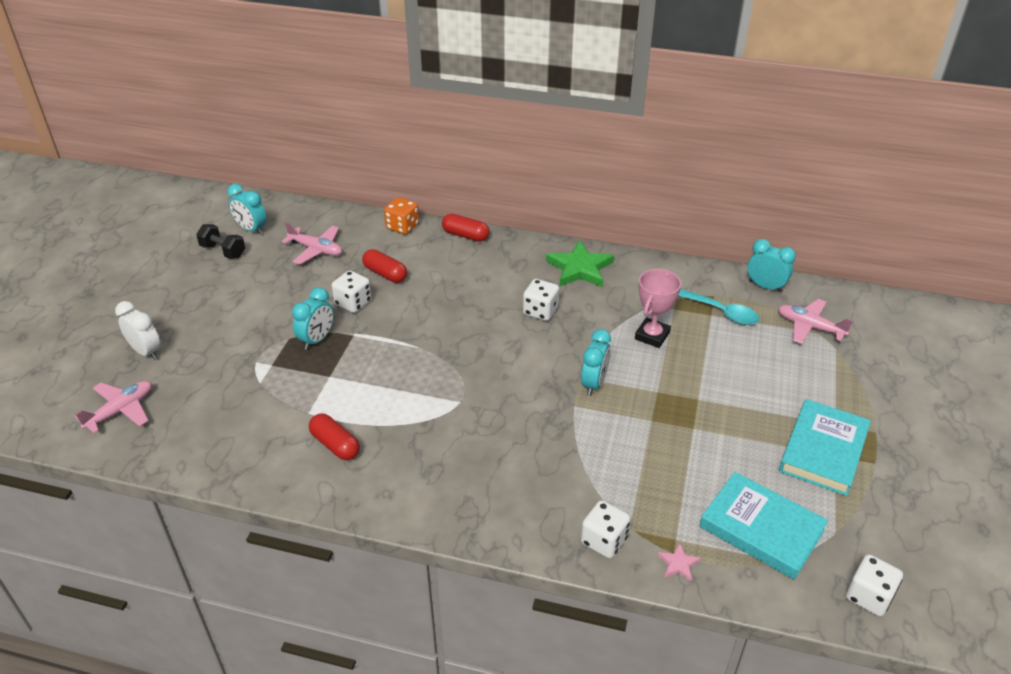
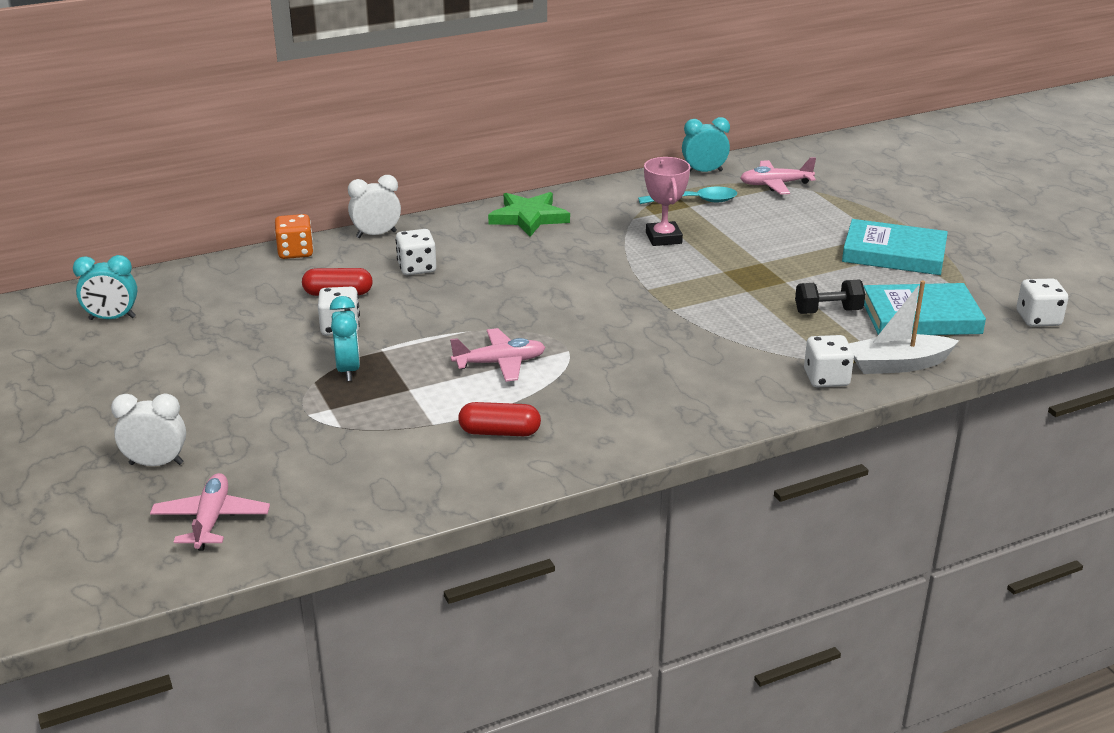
camera: 40 degrees left, 10 degrees down
black dumbbell [196,224,245,259] -> black dumbbell moved to [795,279,865,314]
pink plane [282,222,342,265] -> pink plane moved to [450,328,546,382]
red capsule [442,214,490,242] -> white clock [348,175,401,238]
white dice [523,279,559,321] -> white dice moved to [396,229,436,275]
turquoise clock [581,329,611,396] -> none
pink star [658,543,701,581] -> white boat [849,280,959,374]
turquoise book [779,399,871,496] -> turquoise book turned 60 degrees counterclockwise [842,219,948,275]

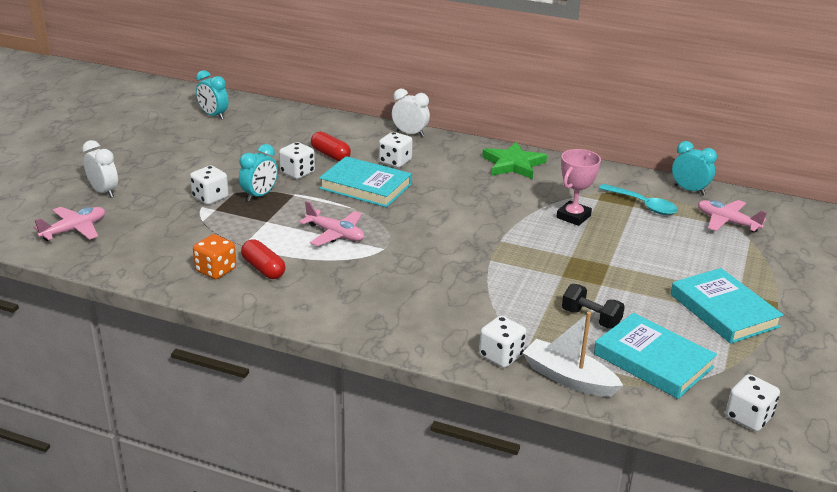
camera: 45 degrees right, 0 degrees up
orange dice [275,214,313,259] -> orange dice moved to [193,234,236,279]
none -> white dice [190,165,229,205]
none -> turquoise book [319,156,412,207]

